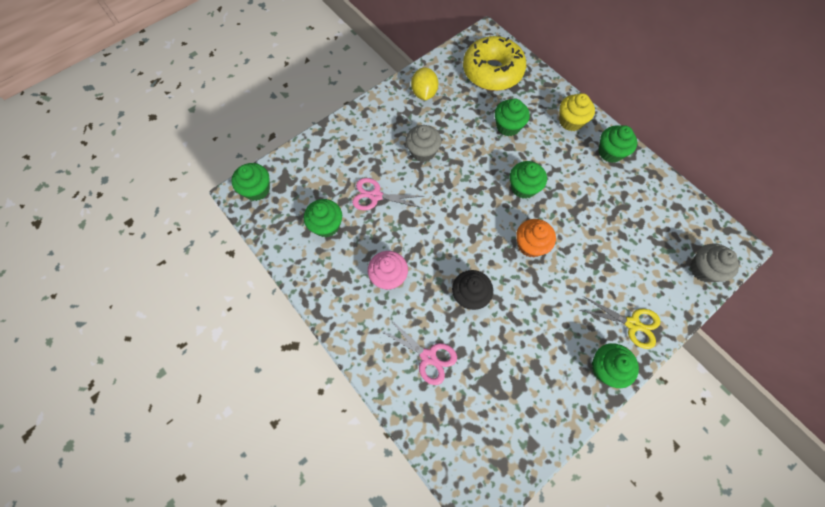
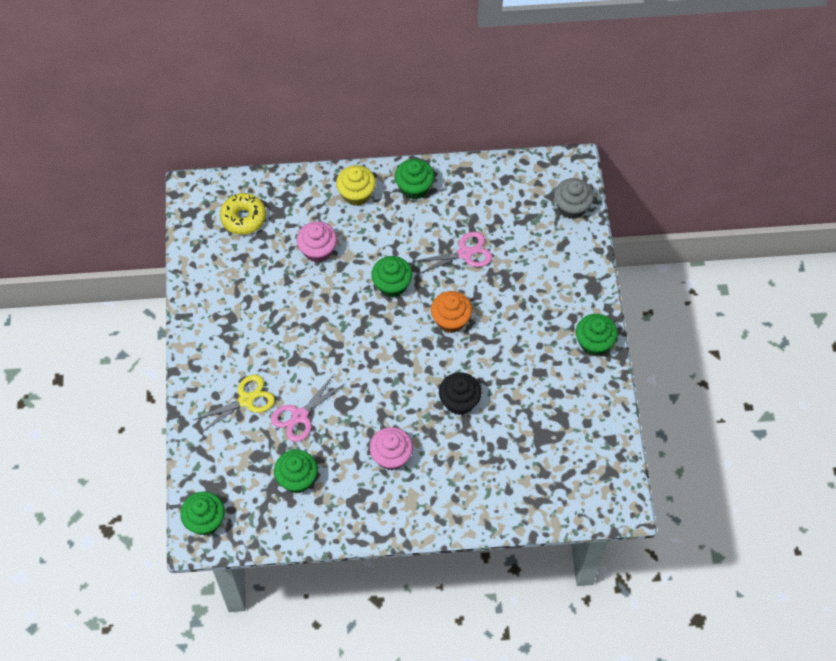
camera: 55 degrees left, 5 degrees down
pink scissors [380,319,457,385] -> pink scissors moved to [412,232,492,275]
grey cupcake [406,125,442,162] -> none
yellow lemon [411,67,439,100] -> none
yellow donut [463,36,526,91] -> yellow donut [220,193,266,235], size x0.60
green cupcake [495,98,530,136] -> pink cupcake [297,221,337,262]
yellow scissors [579,296,661,349] -> yellow scissors moved to [193,375,275,433]

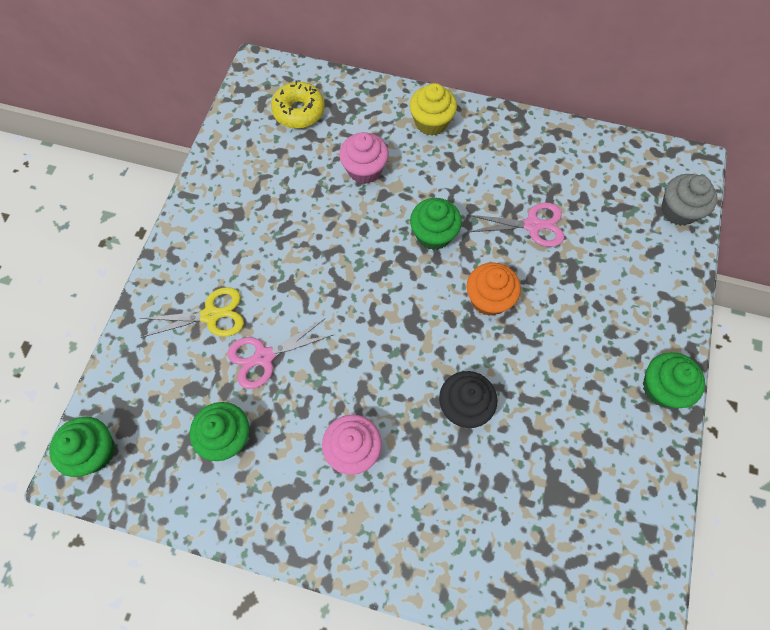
camera: 20 degrees right, 5 degrees up
green cupcake [395,159,434,199] -> none

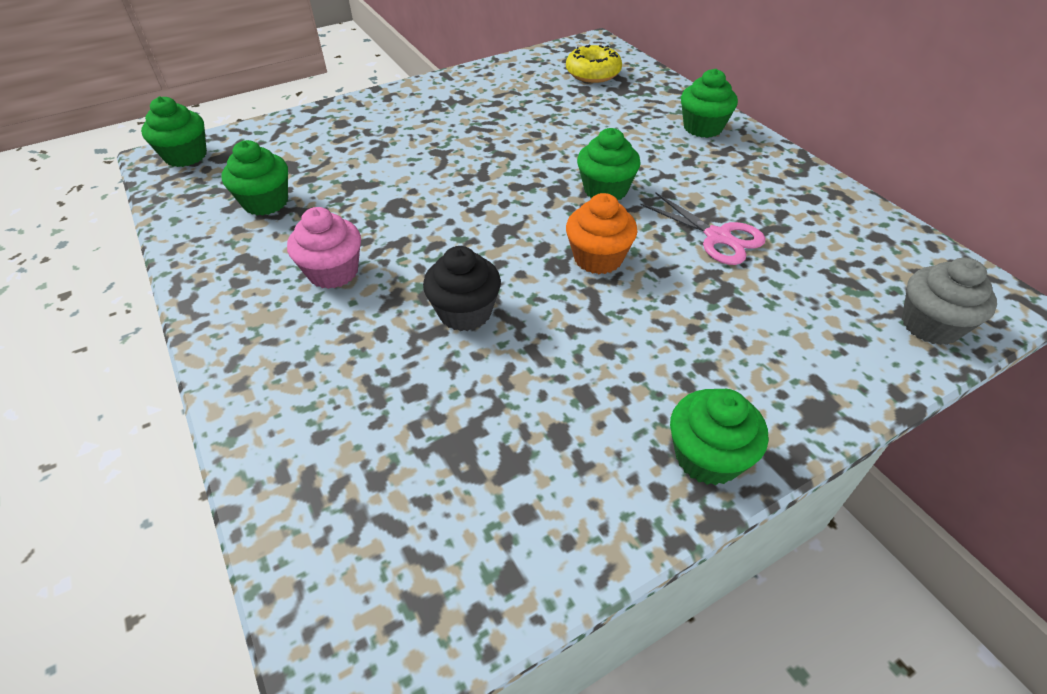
camera: 45 degrees right, 20 degrees down
yellow scissors [139,287,244,338] -> none
pink scissors [227,318,333,389] -> none
pink cupcake [339,132,389,184] -> none
yellow cupcake [410,83,457,136] -> green cupcake [681,69,738,138]

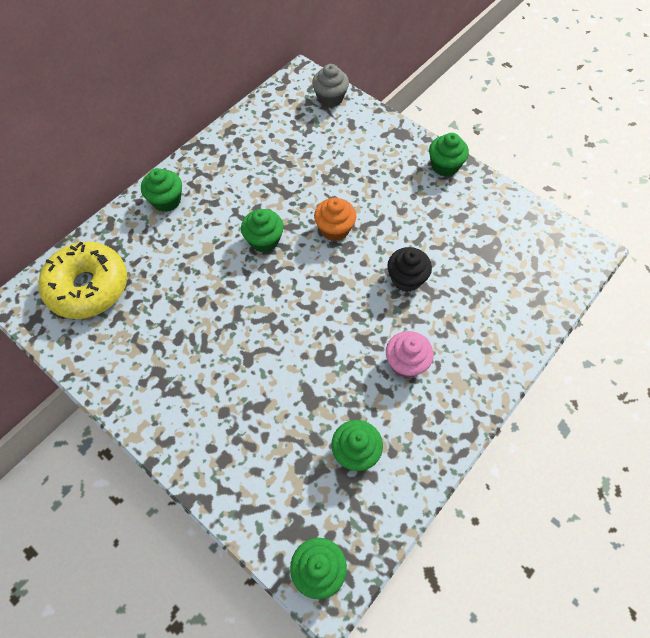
camera: 110 degrees left, 15 degrees up
yellow donut [566,45,622,83] -> yellow donut [38,241,127,319], size x1.66
pink scissors [640,192,766,265] -> none

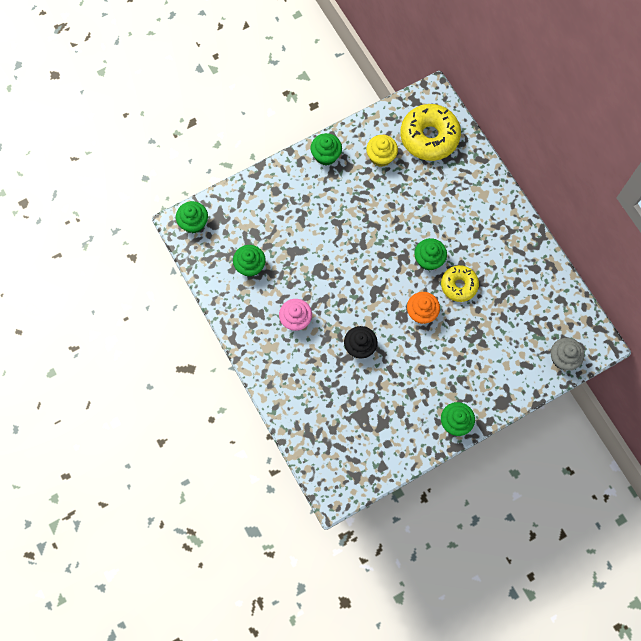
camera: 110 degrees right, 10 degrees up
green cupcake [141,168,182,212] -> green cupcake moved to [310,133,342,166]
none -> yellow cupcake [366,135,398,167]
none -> yellow donut [441,265,479,302]

